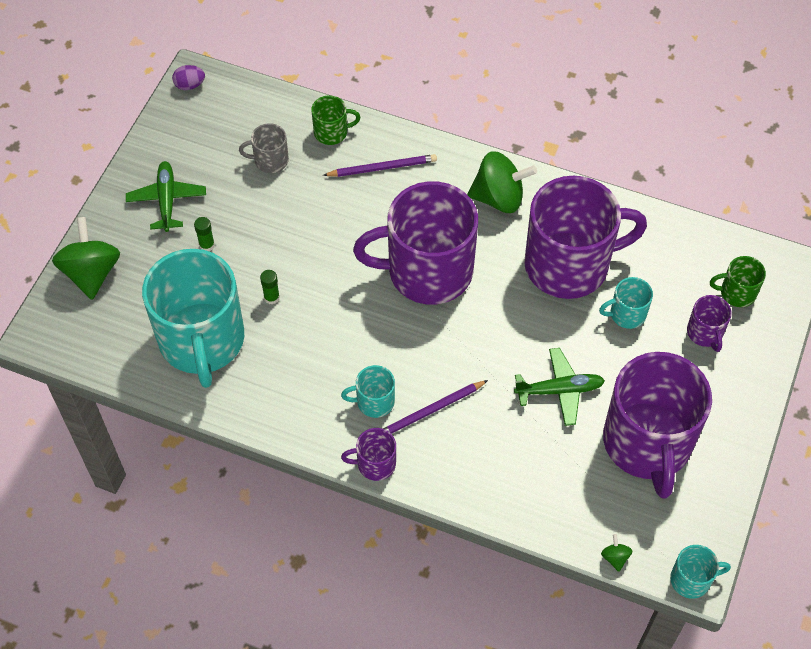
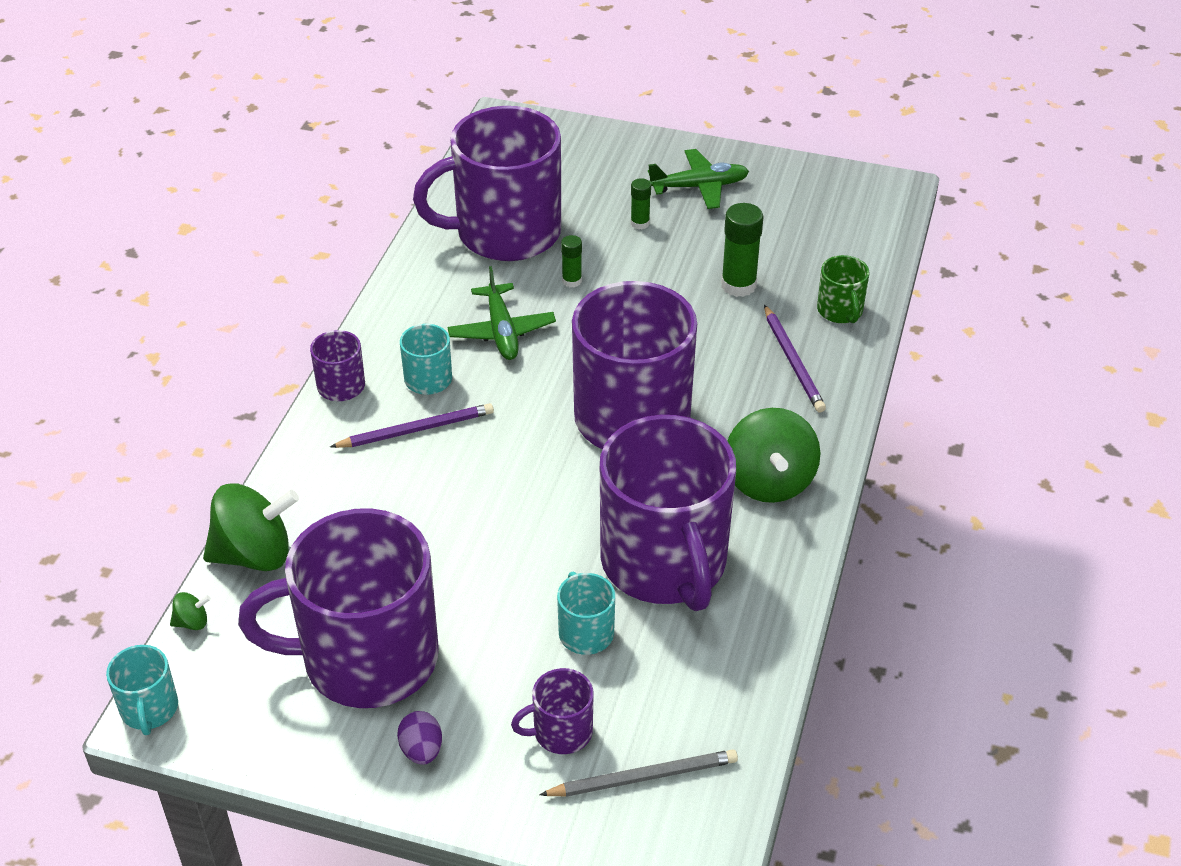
camera: 85 degrees right, 15 degrees down
green spinning top [52,217,120,300] -> green spinning top moved to [203,483,299,571]
turquoise mug [142,249,244,388] -> purple mug [413,106,561,261]
purple egg [172,65,205,90] -> purple egg moved to [397,711,442,765]
grey mug [239,123,289,173] -> none
purple pencil [383,380,488,434] -> purple pencil turned 105 degrees clockwise [330,403,494,448]
green plane [514,348,605,426] -> green plane moved to [447,266,556,360]
green mug [710,256,766,307] -> grey pencil [539,749,738,797]
none -> green glue stick [721,203,764,297]

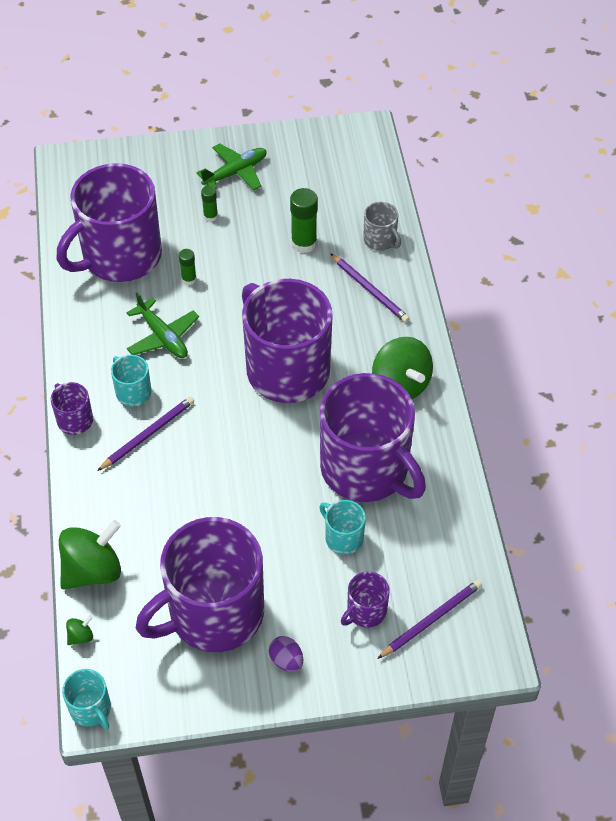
camera: 25 degrees left, 10 degrees up
grey pencil [539,749,738,797] -> purple pencil [377,580,482,659]
green mug [817,255,869,323] -> grey mug [363,202,401,251]

